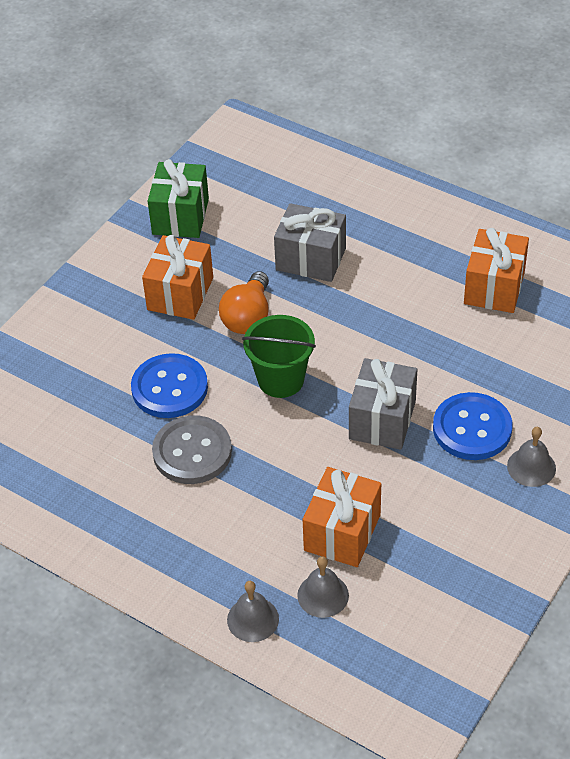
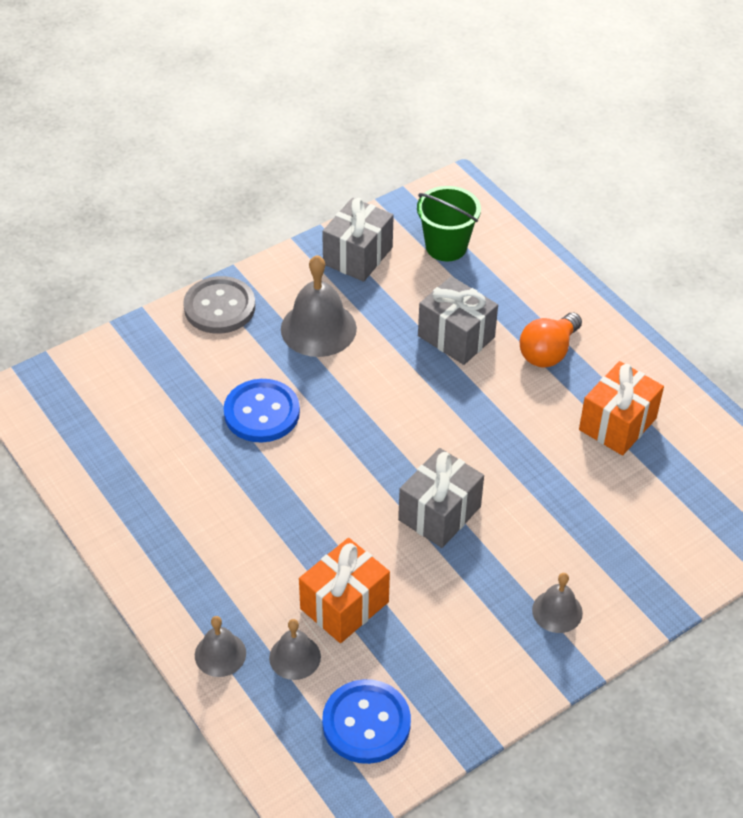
camera: 20 degrees right, 0 degrees up
orange gift [142,235,213,320] -> grey bell [281,255,357,357]
green gift [148,159,209,238] -> grey gift [322,198,394,282]
grey button [152,415,232,484] -> grey button moved to [183,276,255,334]
orange light bulb [219,271,269,334] -> orange light bulb moved to [520,312,582,367]
green bucket [242,315,316,398] -> green bucket moved to [417,186,481,261]
blue button [433,392,512,460] -> blue button moved to [322,679,411,764]

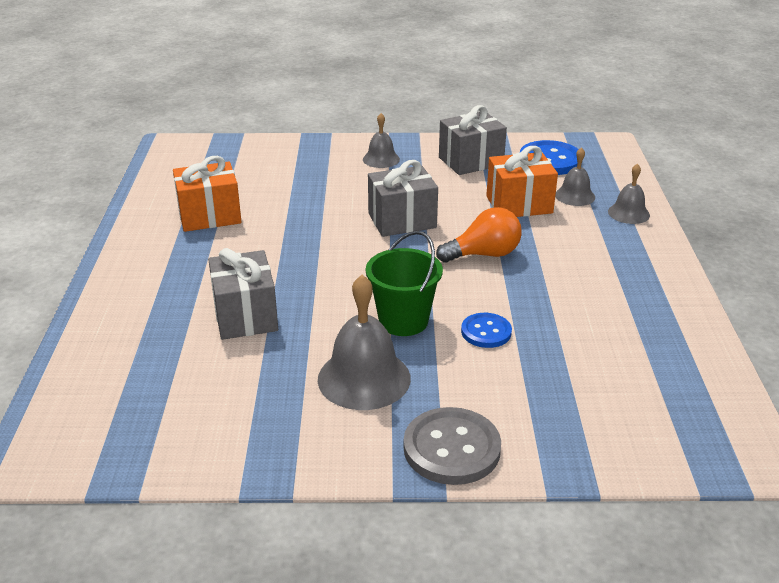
camera: 145 degrees left, 15 degrees down
blue button [224,379,300,443] -> blue button [461,313,512,348], size x0.61
grey gift [322,198,394,282] -> grey gift moved to [439,105,507,175]
green bucket [417,186,481,261] -> green bucket moved to [366,231,443,336]
orange light bulb [520,312,582,367] -> orange light bulb moved to [436,207,522,263]

